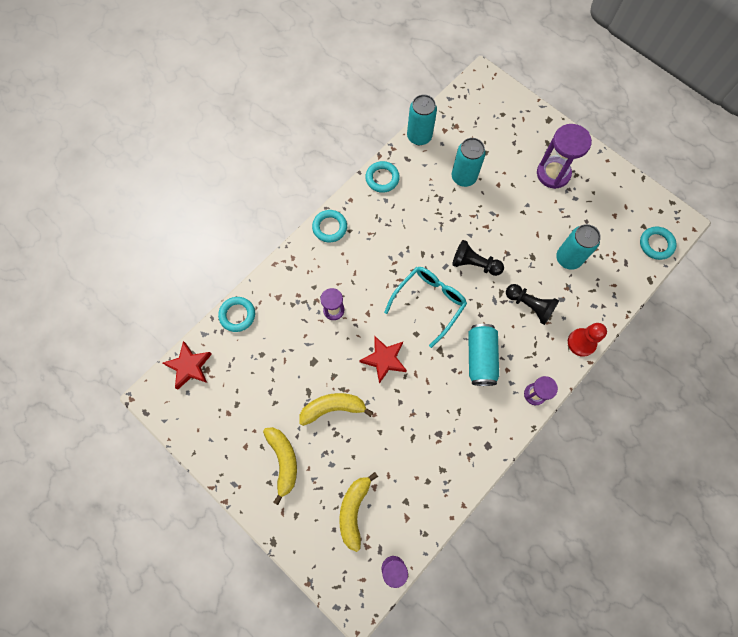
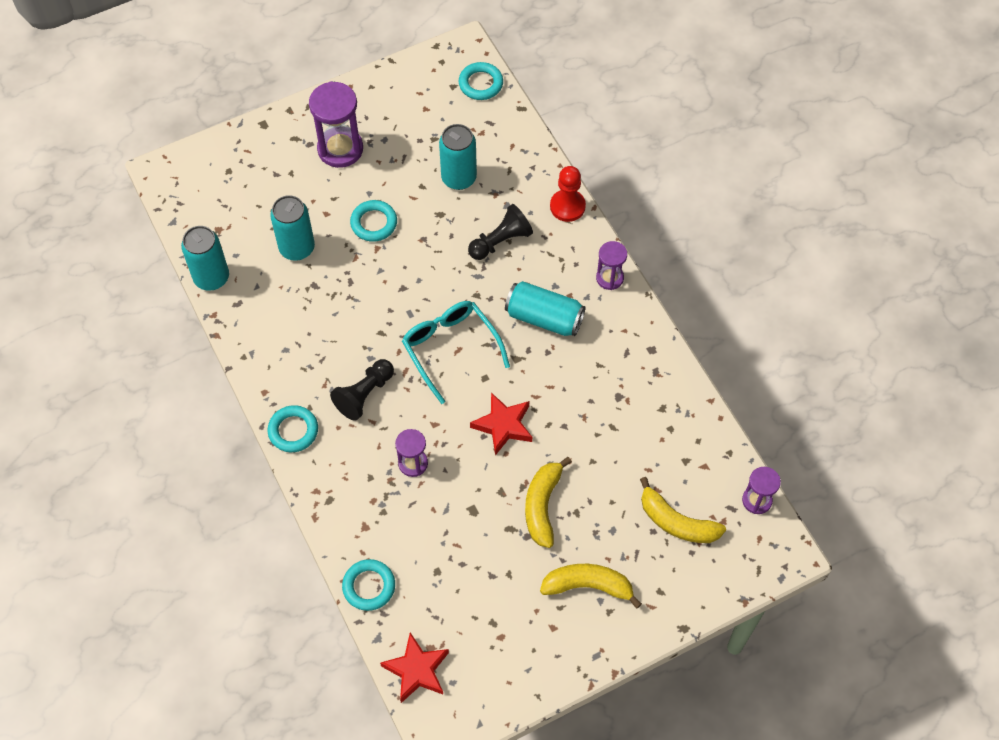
camera: 70 degrees left, 10 degrees down
turquoise ring [365,161,400,193] -> turquoise ring moved to [350,200,397,242]
black pawn [452,240,504,276] -> black pawn moved to [330,359,394,421]

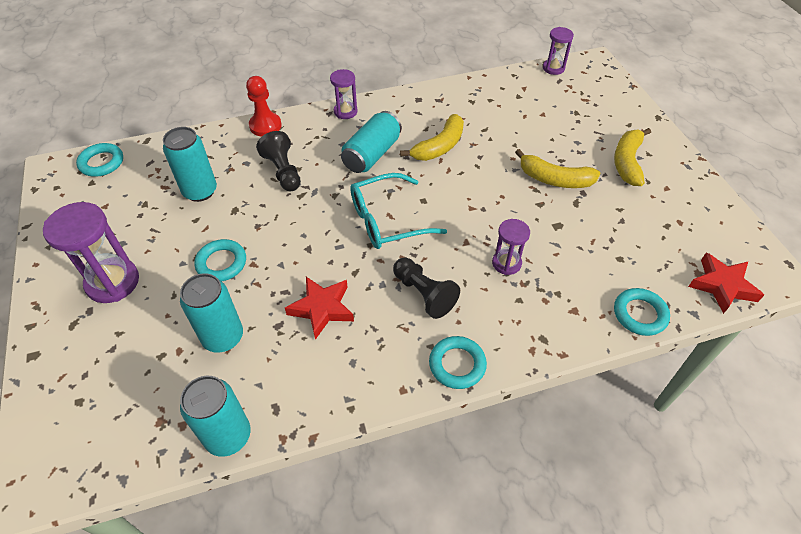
camera: 80 degrees left, 10 degrees down
red star [470,393,532,455] -> red star moved to [285,277,354,340]
yellow banana [640,477,726,543] -> yellow banana moved to [400,114,464,161]

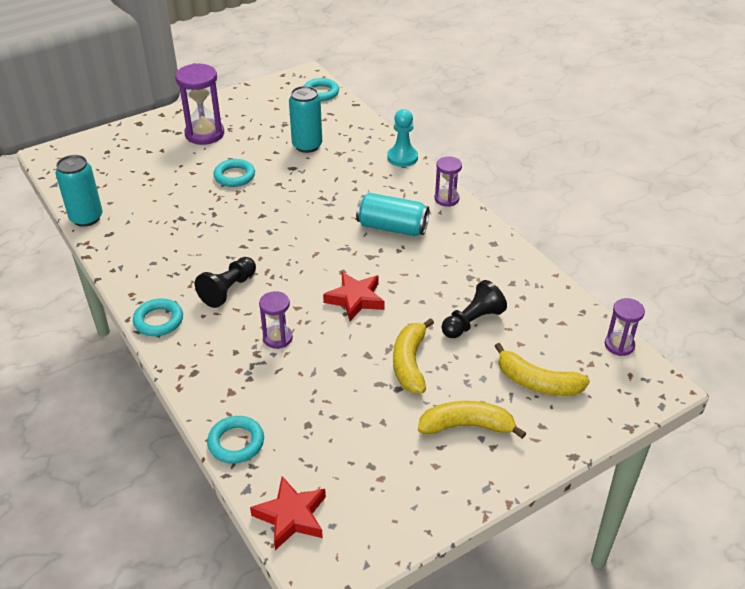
camera: 75 degrees right, 10 degrees down
turquoise can [180,273,243,353] -> none
red pawn [246,76,281,136] -> turquoise pawn [387,109,418,167]
black pawn [256,131,301,191] -> black pawn moved to [442,280,507,338]
red star [285,277,354,340] -> red star moved to [323,272,385,321]
turquoise glasses [350,173,447,249] -> none
yellow banana [400,114,464,161] -> yellow banana moved to [494,343,590,396]

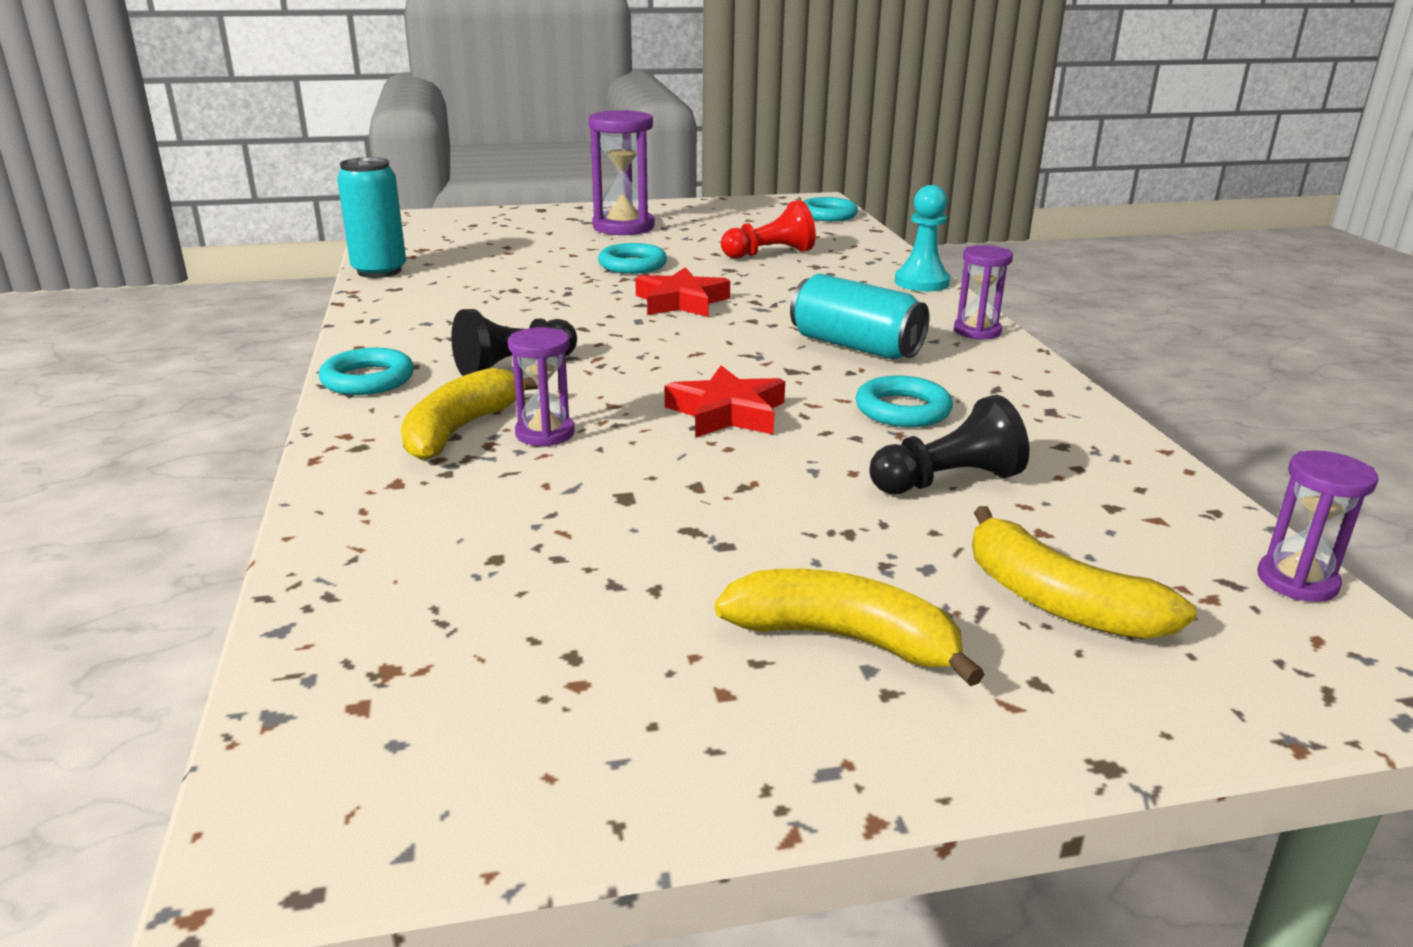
camera: 20 degrees right, 15 degrees down
turquoise ring [207,416,264,464] -> turquoise ring moved to [855,375,953,427]
red star [250,476,326,550] -> red star moved to [635,268,730,317]
turquoise can [289,86,322,153] -> red pawn [721,200,816,258]
yellow banana [393,318,434,393] -> yellow banana moved to [401,368,538,460]

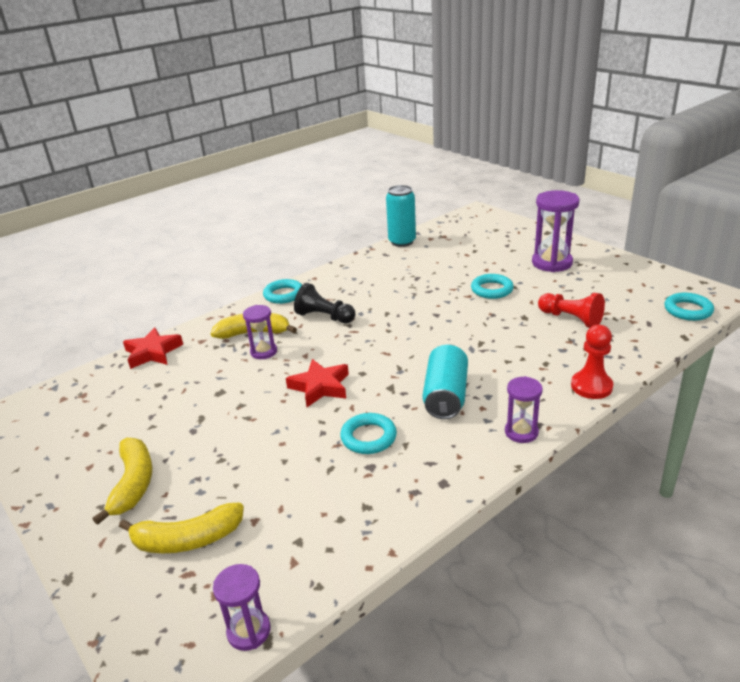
camera: 65 degrees right, 5 degrees up
red star [635,268,730,317] -> red star moved to [123,327,183,369]
black pawn [869,395,1029,494] -> none
turquoise pawn [895,185,950,291] -> red pawn [571,325,613,399]
yellow banana [972,506,1197,639] -> yellow banana turned 120 degrees counterclockwise [119,503,244,553]

